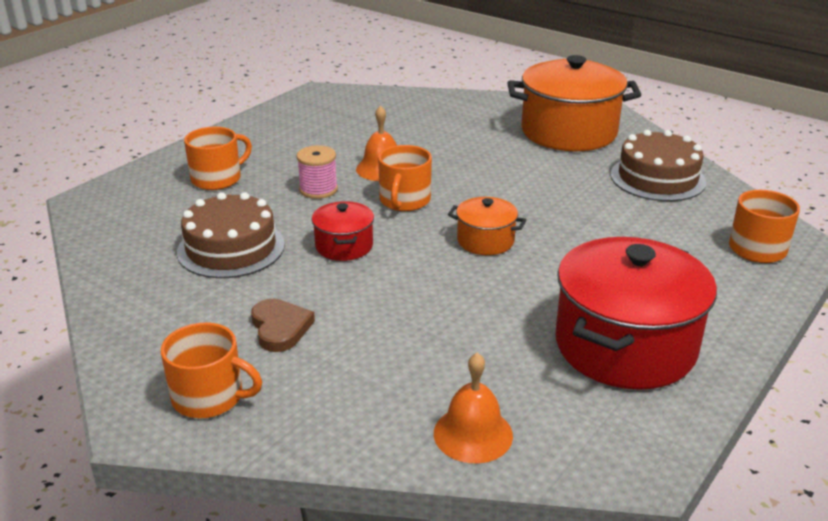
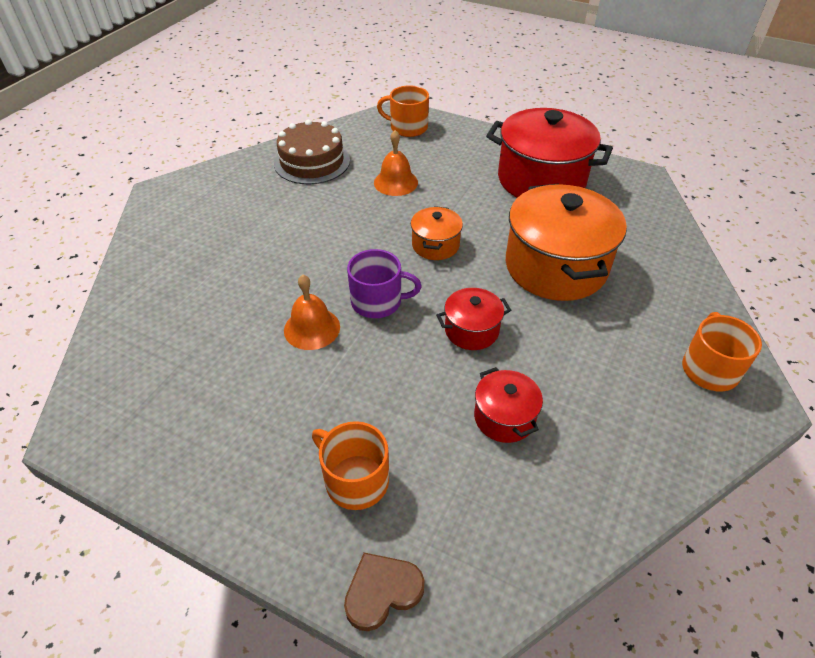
camera: 100 degrees left, 15 degrees up
brown cake [177,192,285,278] -> red pot [474,367,543,443]
brown heart [251,299,315,352] -> brown heart moved to [344,552,424,631]
pink spool [297,145,338,199] -> none
orange mug [378,145,432,211] -> purple mug [347,249,422,318]
orange bell [434,353,513,463] -> orange bell moved to [374,130,418,196]
orange pot [508,55,641,151] -> orange pot moved to [506,184,627,301]

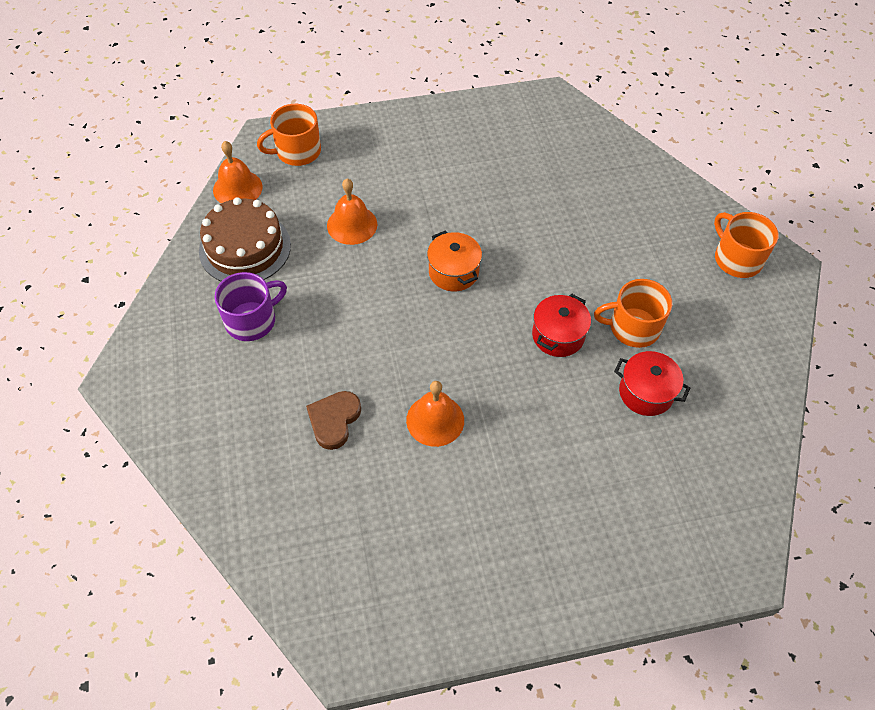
camera: 40 degrees left, 10 degrees up
orange mug [312,421,389,510] -> orange mug moved to [594,279,672,348]
brown heart [344,552,424,631] -> brown heart moved to [306,391,361,450]
purple mug [347,249,422,318] -> purple mug moved to [215,272,287,341]
red pot [486,108,613,198] -> none
orange pot [506,184,627,301] -> none
none -> orange bell [213,141,263,204]

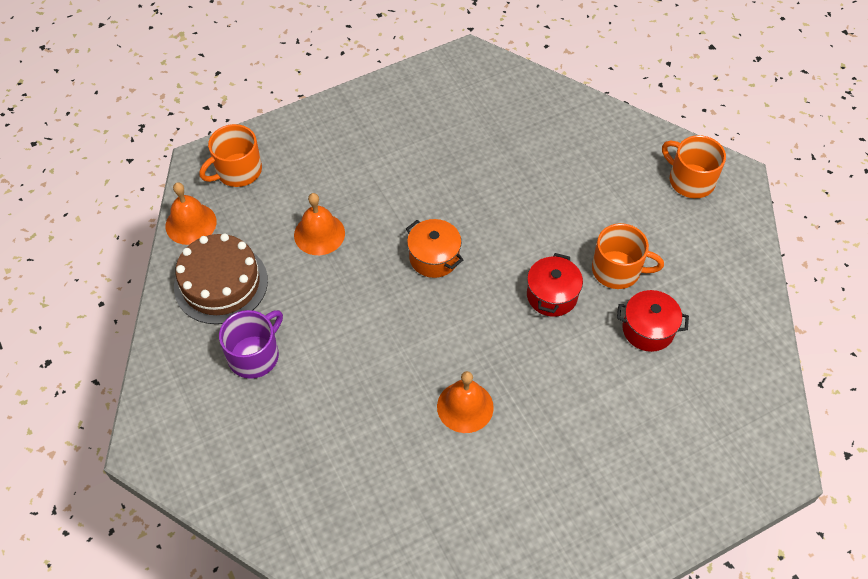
camera: 15 degrees left, 0 degrees up
brown heart [306,391,361,450] -> none
orange mug [594,279,672,348] -> orange mug turned 150 degrees counterclockwise [592,223,664,289]

